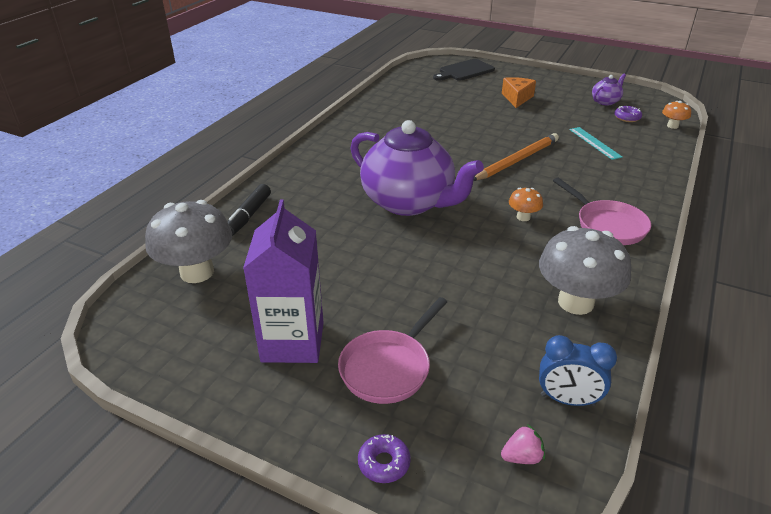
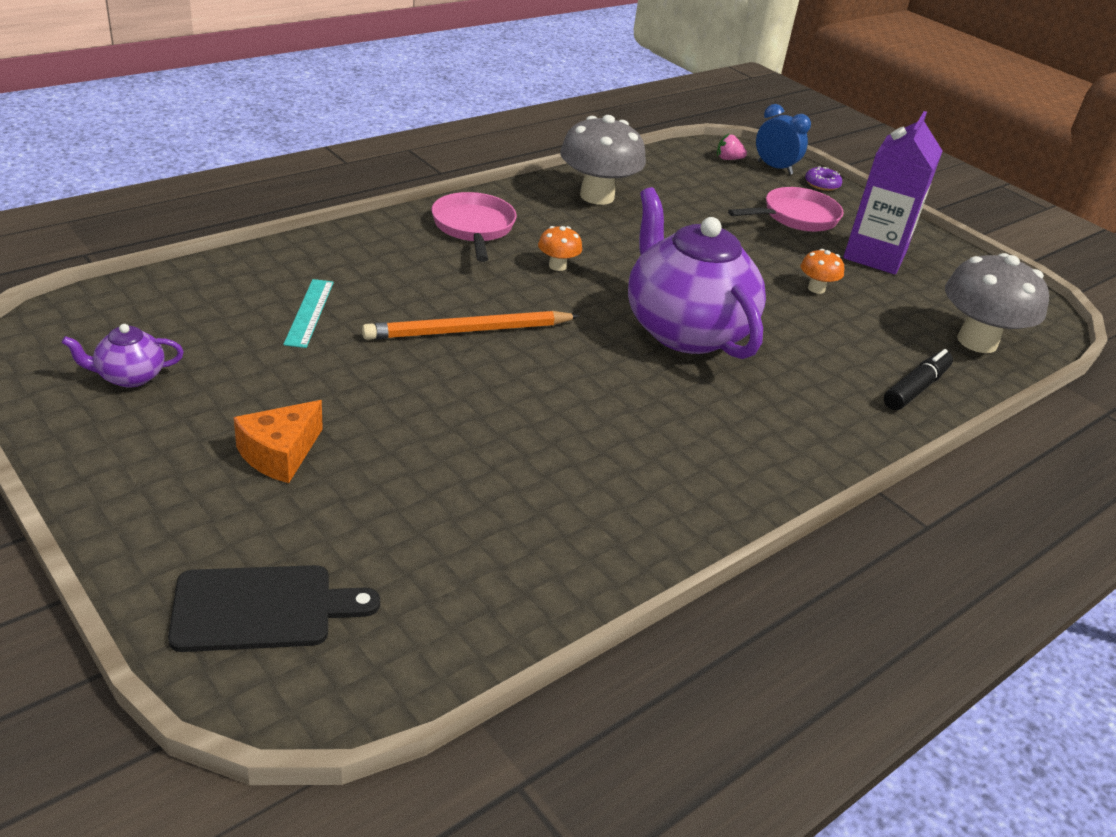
camera: 160 degrees left, 0 degrees up
blue clock [539,335,617,406] -> blue clock moved to [756,104,811,175]
purple donut [614,106,642,122] -> none
orange mushroom [662,101,691,129] -> orange mushroom moved to [801,249,844,294]

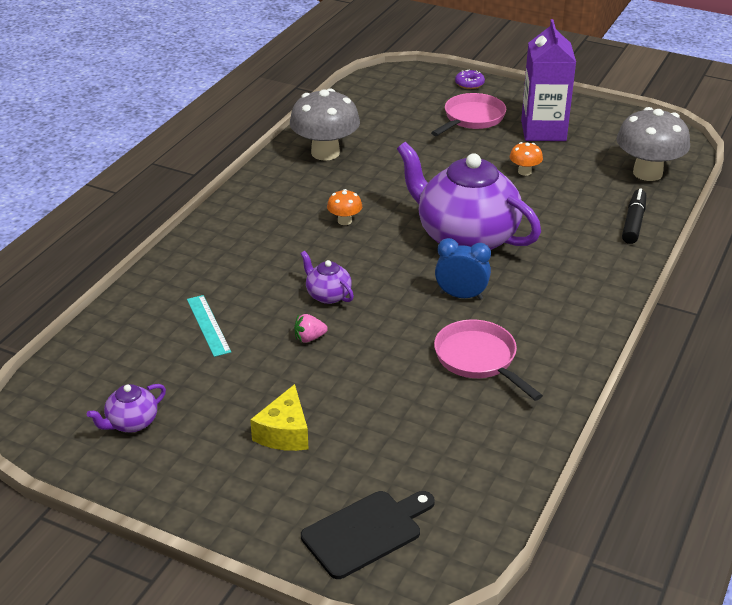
camera: 20 degrees left, 0 degrees up
orange cheese [234,400,323,483] -> yellow cheese [250,384,308,451]
orange pencil [362,311,579,340] -> purple teapot [301,251,354,304]
pink pan [431,192,517,262] -> pink pan moved to [434,319,543,401]
pink strawberry [717,133,747,160] -> pink strawberry moved to [294,314,328,343]
blue clock [756,104,811,175] -> blue clock moved to [435,238,491,300]

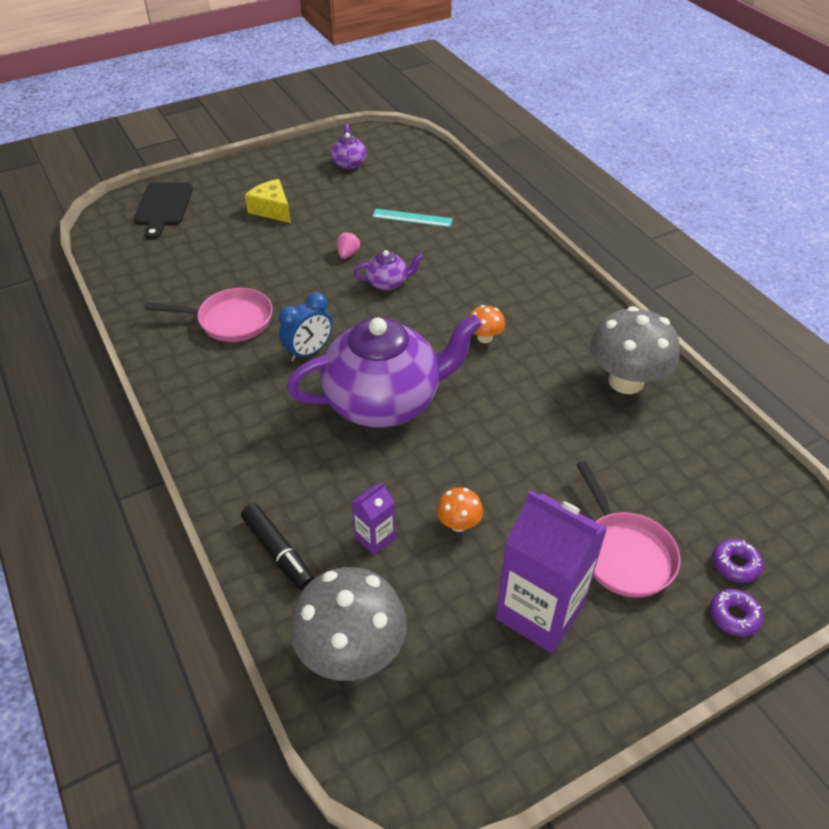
camera: 125 degrees right, 10 degrees up
none -> purple carton [351,482,396,555]
none -> purple donut [712,539,763,583]

